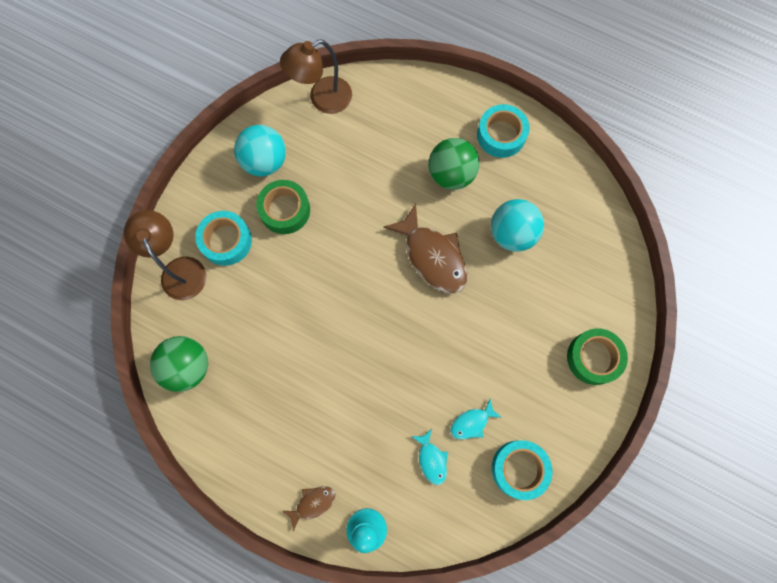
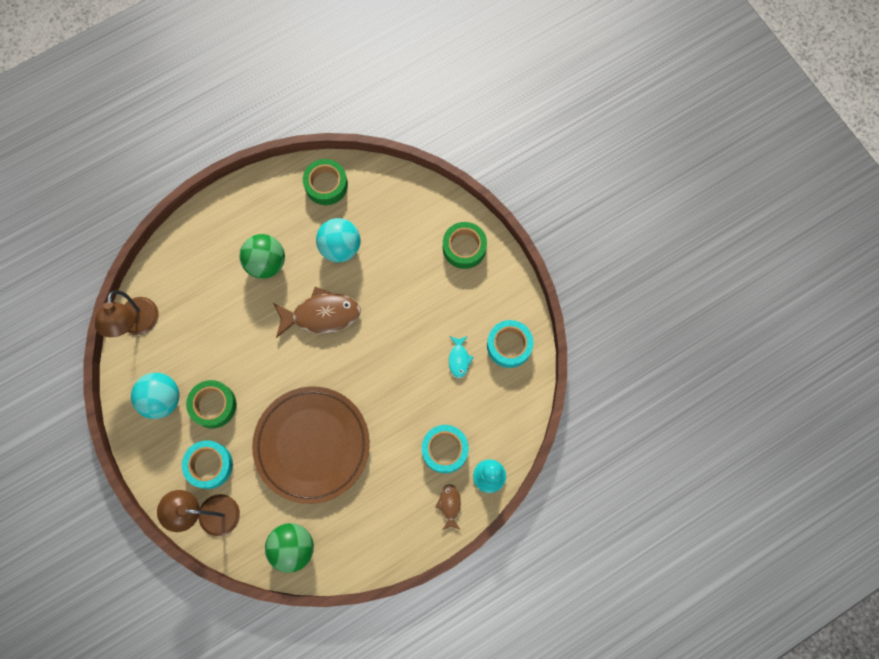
camera: 60 degrees left, 0 degrees up
turquoise fish [411,429,448,485] -> none
turquoise tape [477,104,529,158] -> turquoise tape moved to [422,425,469,473]
none -> brown plate [252,386,370,504]
none -> green tape [303,159,348,205]

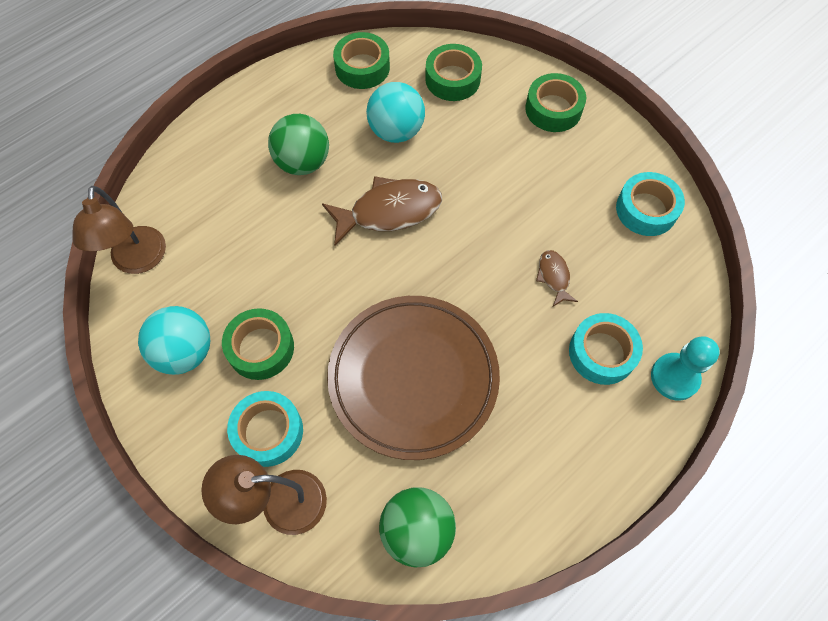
camera: 10 degrees left, 10 degrees down
brown fish [435,484,461,530] -> brown fish moved to [536,250,578,306]
turquoise fish [449,336,474,378] -> none
none -> green tape [425,44,482,101]

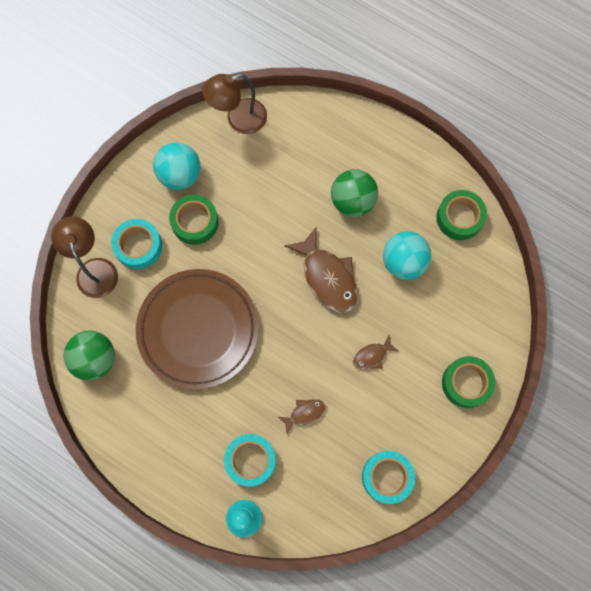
camera: 75 degrees right, 10 degrees up
green tape [425,44,482,101] -> none
none -> brown fish [353,336,398,370]

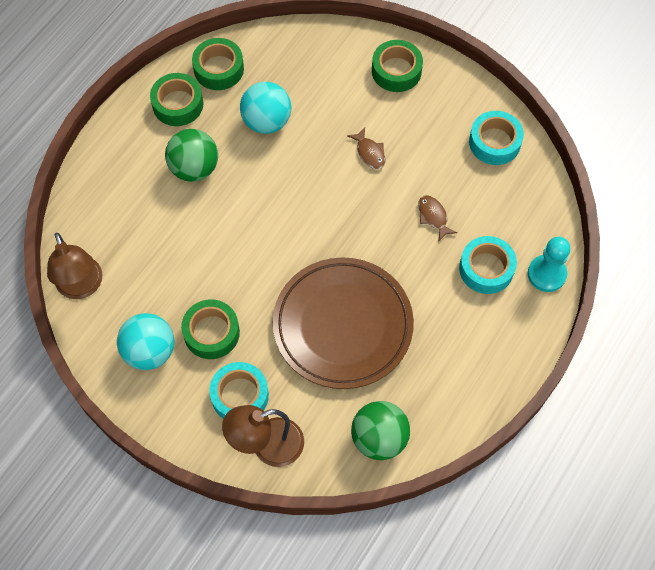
camera: 90 degrees left, 10 degrees down
brown fish [285,226,358,313] -> none
none -> green tape [150,73,203,126]

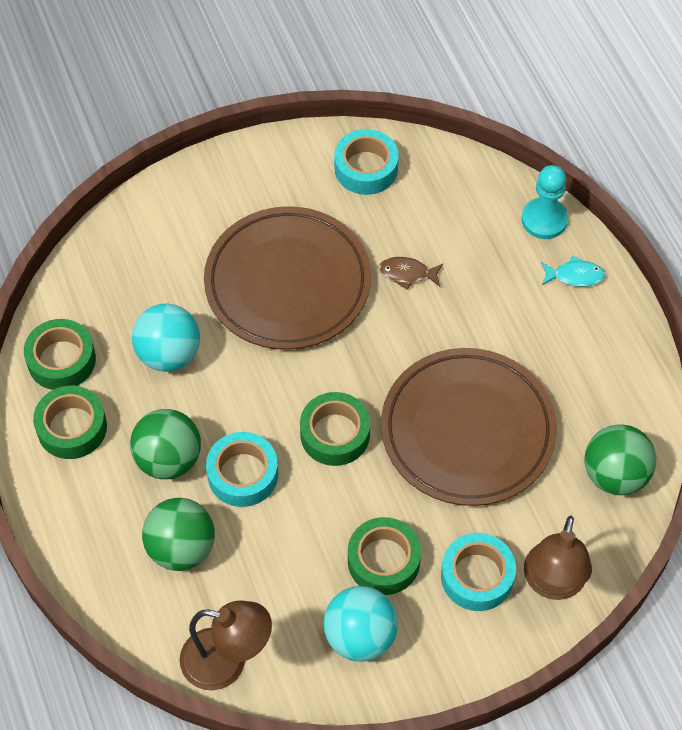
camera: 55 degrees left, 5 degrees down
brown fish [347,128,385,169] -> brown plate [204,206,371,350]
green tape [372,40,423,92] -> green tape moved to [300,392,370,466]
turquoise tape [459,236,517,294] -> turquoise tape moved to [206,432,278,507]
none -> green ball [142,498,215,571]
none -> turquoise fish [541,256,605,287]

